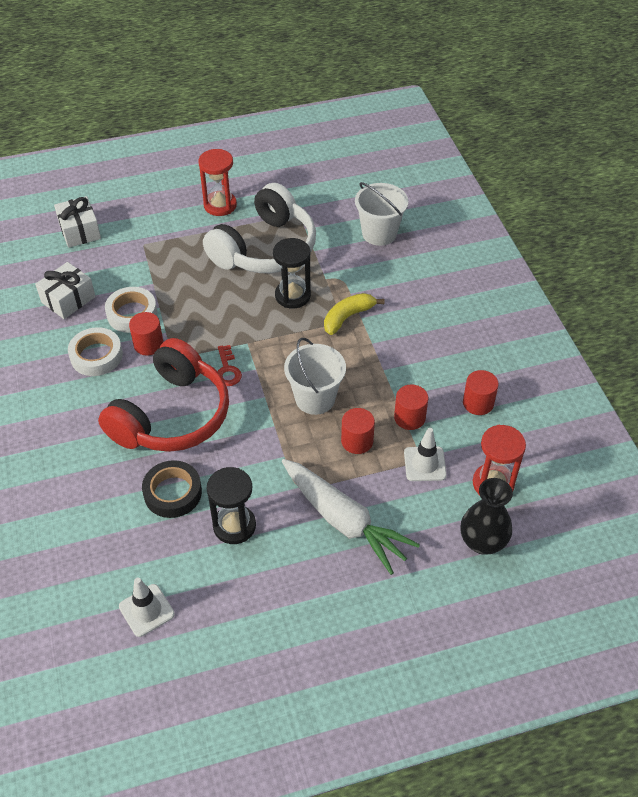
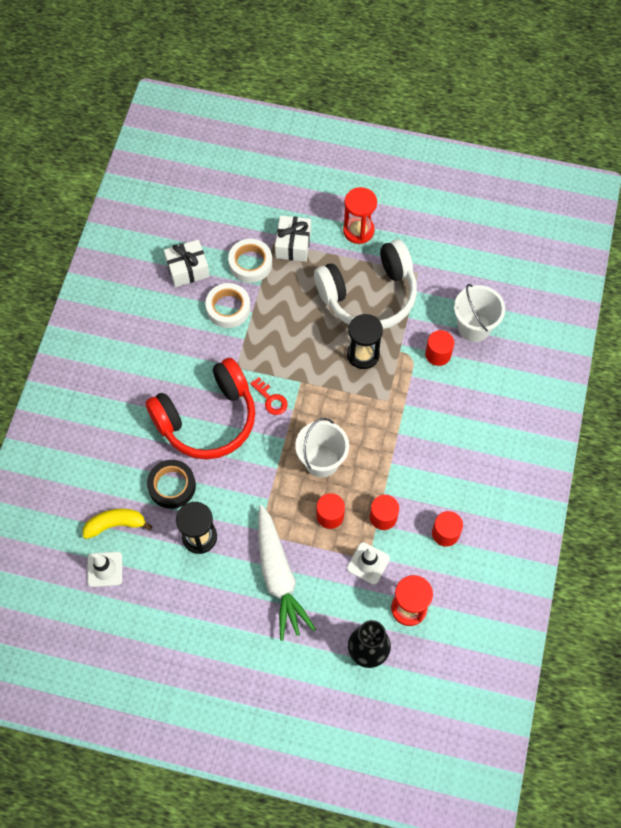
camera: 30 degrees right, 15 degrees up
white gift [54,196,101,248] -> white gift moved to [275,216,311,262]
white tape [68,327,123,376] -> white tape moved to [228,239,272,283]
red cylinder [129,312,163,356] -> red cylinder moved to [425,330,454,366]
red key [217,345,242,386] -> red key turned 60 degrees counterclockwise [250,377,288,415]
yellow banana [324,293,384,335] -> yellow banana moved to [83,509,152,539]

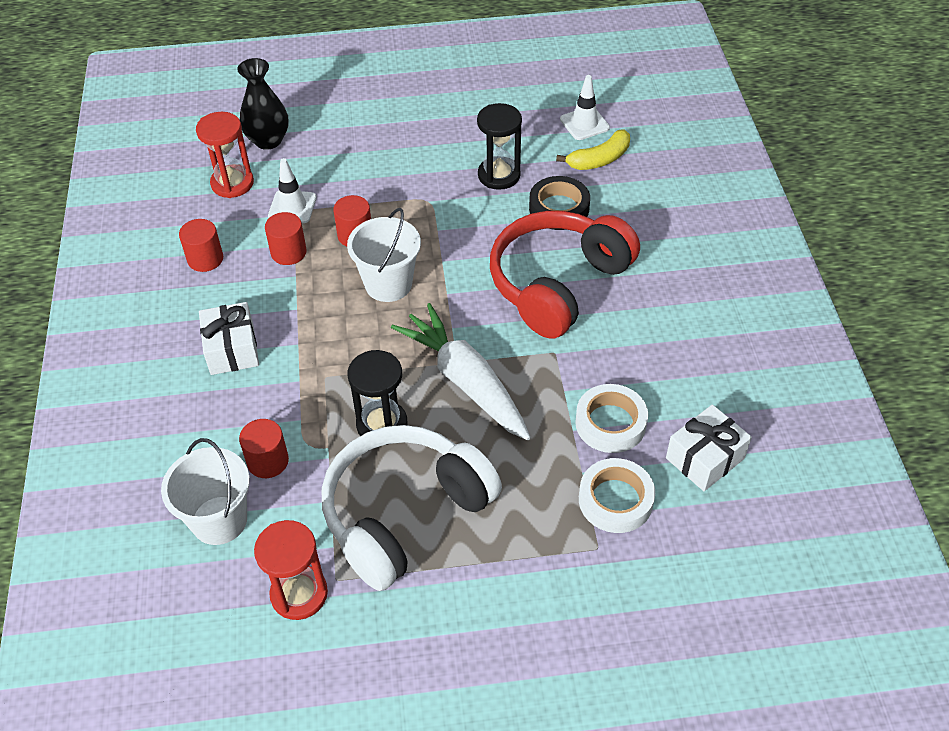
camera: 160 degrees right, 15 degrees down
red key [250,377,288,415] -> none
white carrot [258,505,316,641] -> white carrot moved to [391,303,531,440]
white gift [275,216,311,262] -> white gift moved to [199,302,259,375]
red hourglass [343,187,377,244] -> red hourglass moved to [254,520,328,620]

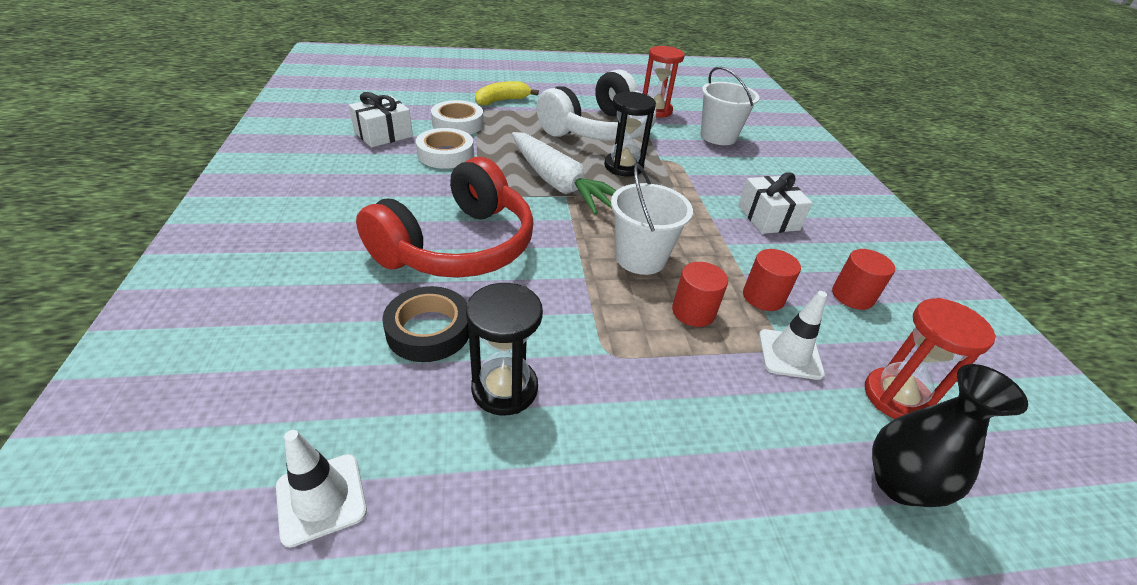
camera: 175 degrees right, 10 degrees down
red cylinder [239,419,289,478] -> none
yellow banana [556,129,630,170] -> yellow banana moved to [475,81,539,105]

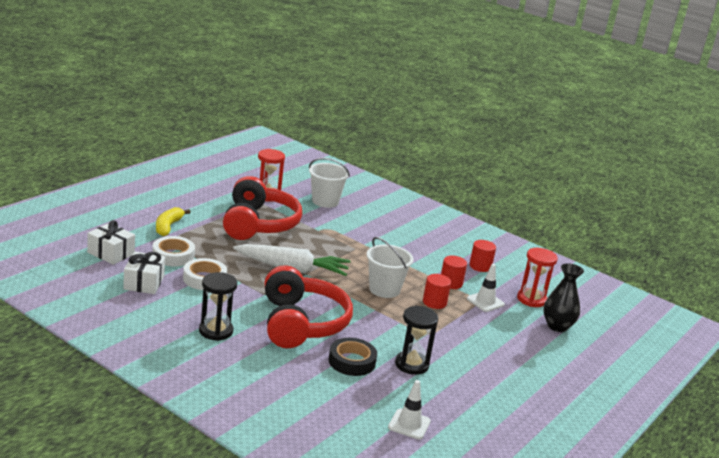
camera: 45 degrees left, 15 degrees down
white headphones [536,69,656,141] -> red headphones [223,176,302,240]
black hourglass [604,91,656,177] -> black hourglass moved to [199,272,237,341]
white gift [738,172,813,234] -> white gift moved to [87,220,135,265]

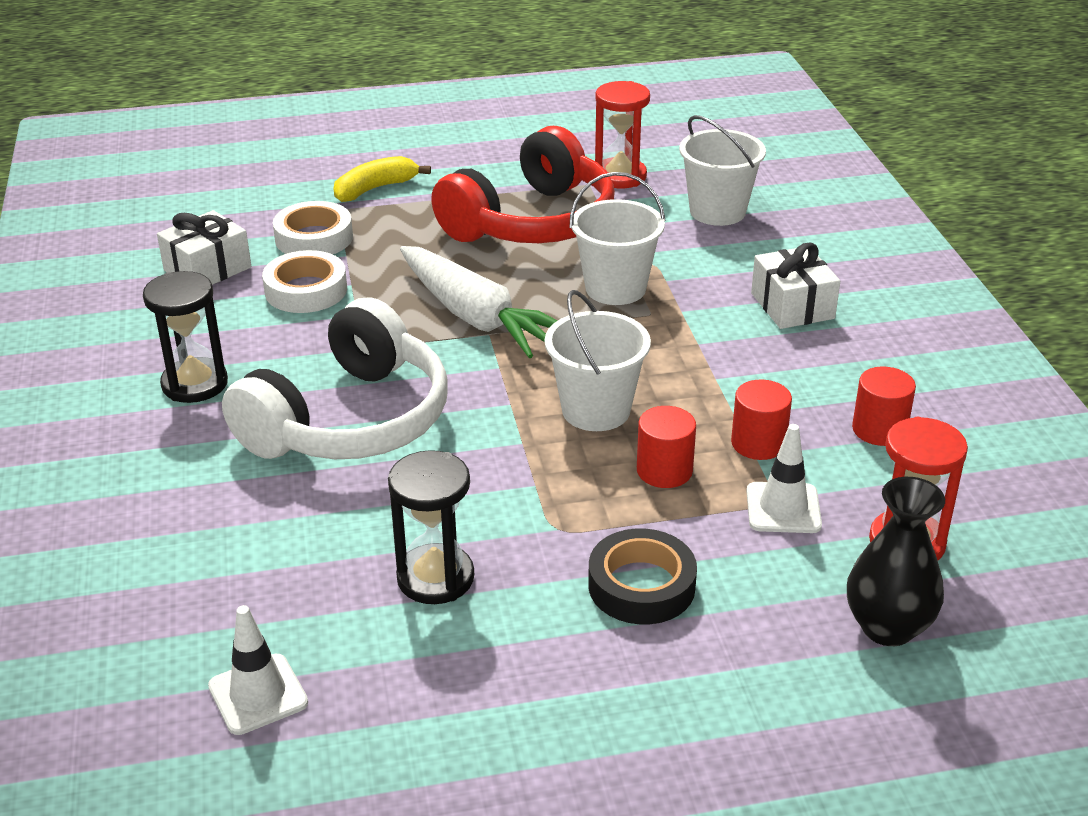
camera: 45 degrees right, 10 degrees up
white gift [87,220,135,265] -> white gift moved to [751,243,840,329]
red headphones [265,265,353,348] -> white headphones [222,297,447,459]
black tape [328,338,377,376] -> black tape moved to [588,529,697,624]
none -> white bucket [569,172,666,305]

